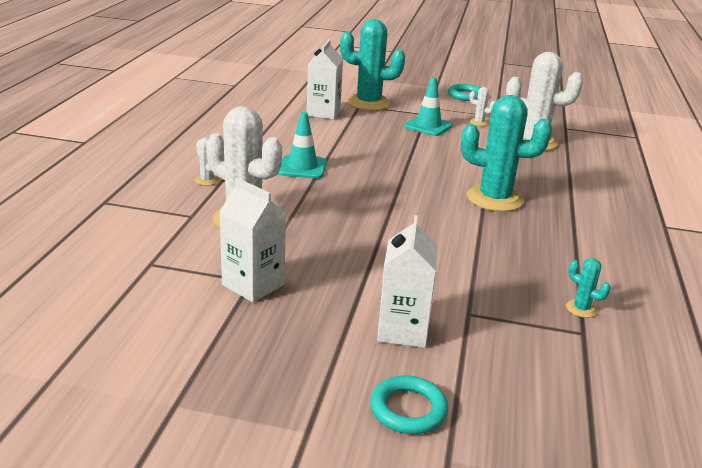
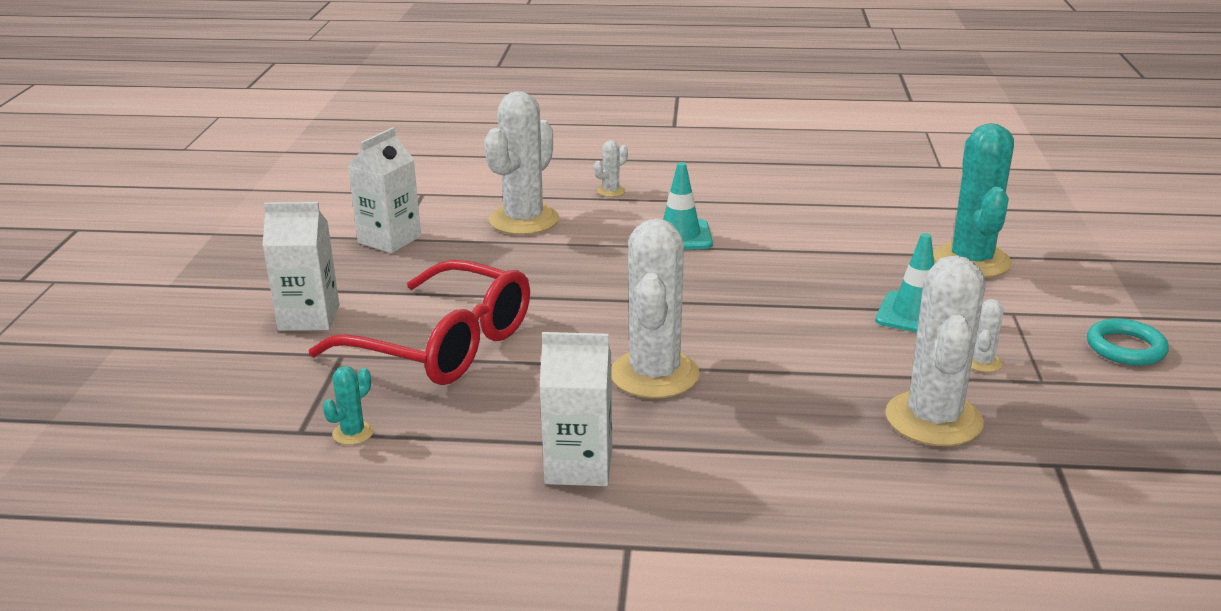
camera: 85 degrees right, 0 degrees up
white carton [307,39,343,119] -> white carton moved to [540,332,612,486]
turquoise ring [370,375,448,434] -> none
turquoise cactus [461,95,552,212] -> white cactus [611,219,700,398]
none -> red glasses [309,260,530,385]

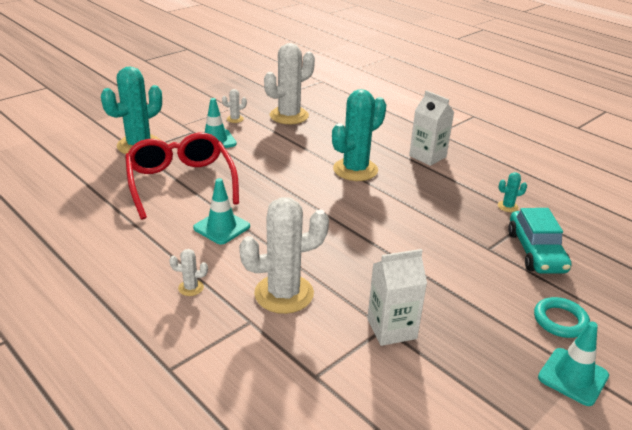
camera: 140 degrees left, 5 degrees up
white carton [262,202,339,331] -> none
red glasses [309,260,530,385] -> red glasses moved to [125,133,239,220]
white cactus [611,219,700,398] -> turquoise cactus [332,89,386,181]
turquoise ring [1087,318,1169,366] -> turquoise ring moved to [534,297,590,338]
none -> turquoise car [508,208,571,274]
none -> turquoise traffic cone [538,321,609,406]

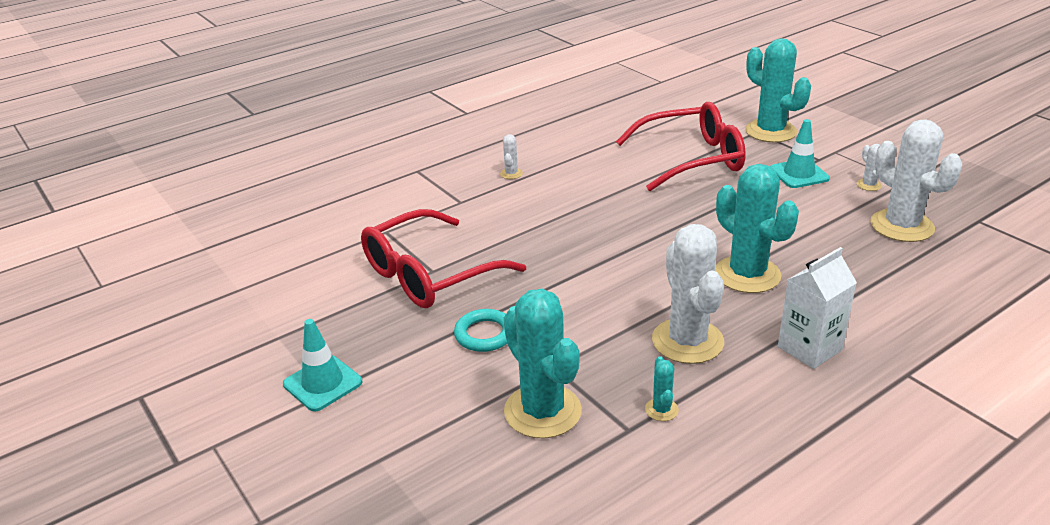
camera: 100 degrees right, 0 degrees up
turquoise traffic cone [193,178,250,245] -> none
white cactus [239,197,329,314] -> white cactus moved to [652,224,724,364]
white carton [367,249,427,346] -> red glasses [361,209,526,308]
turquoise car [508,208,571,274] -> turquoise cactus [504,289,582,439]
turquoise ring [534,297,590,338] -> turquoise ring moved to [454,309,507,352]

